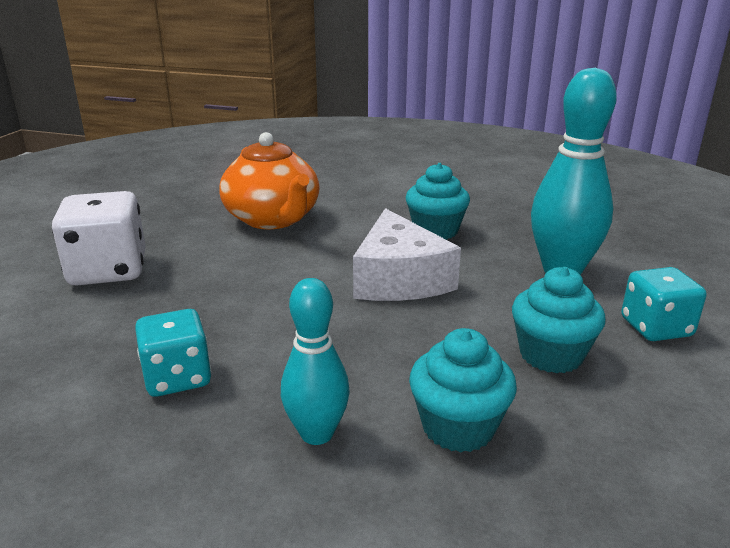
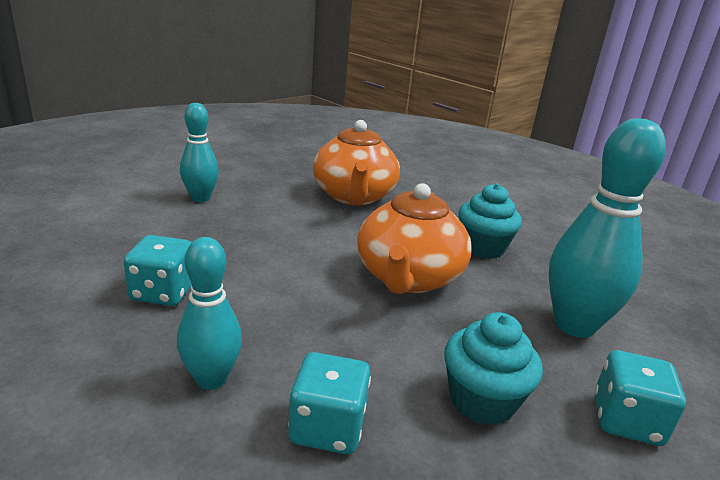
camera: 25 degrees right, 0 degrees up
white dice [52,191,146,286] -> turquoise bowling pin [180,103,219,202]
white cheese [353,208,461,301] -> orange teapot [357,183,472,294]
turquoise cupcake [409,328,517,452] -> turquoise dice [288,352,371,454]

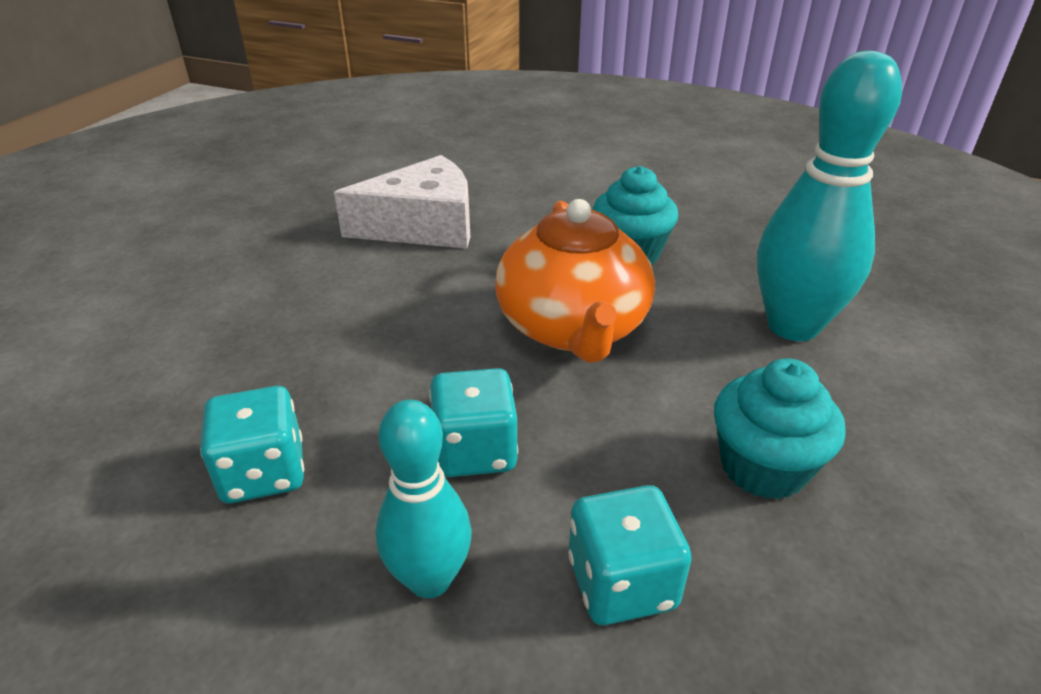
camera: 20 degrees left, 10 degrees up
turquoise bowling pin [180,103,219,202] -> none
orange teapot [313,120,400,205] -> white cheese [334,155,470,249]
turquoise dice [595,350,686,446] -> turquoise dice moved to [429,368,518,477]

